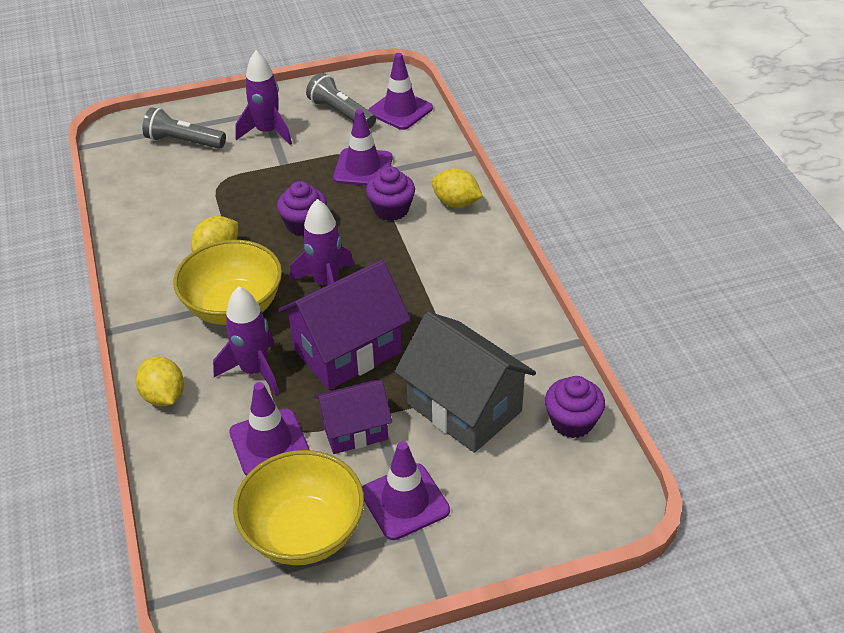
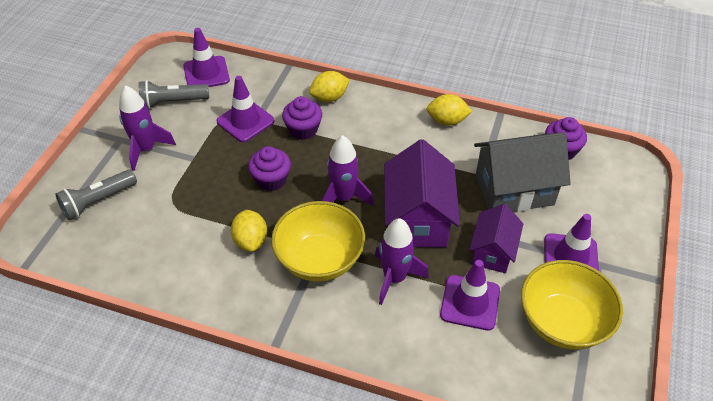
camera: 55 degrees left, 5 degrees up
yellow lemon [136,357,184,406] -> yellow lemon moved to [426,94,472,126]

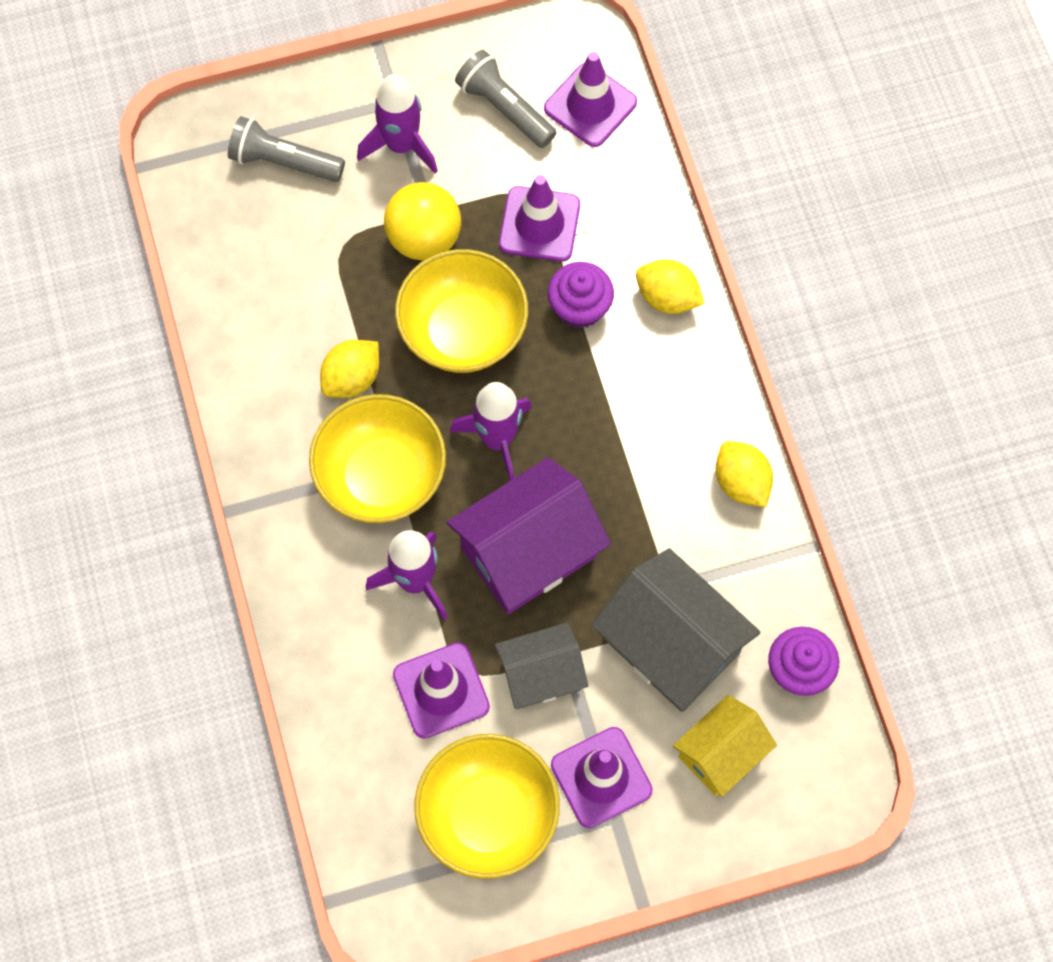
camera: 55 degrees right, 20 degrees up
purple cupcake [248,146,291,191] -> yellow bowl [395,249,528,373]
purple house [469,204,523,273] -> grey house [495,623,588,709]
none -> yellow ball [384,182,461,260]
none -> yellow house [673,695,777,797]

